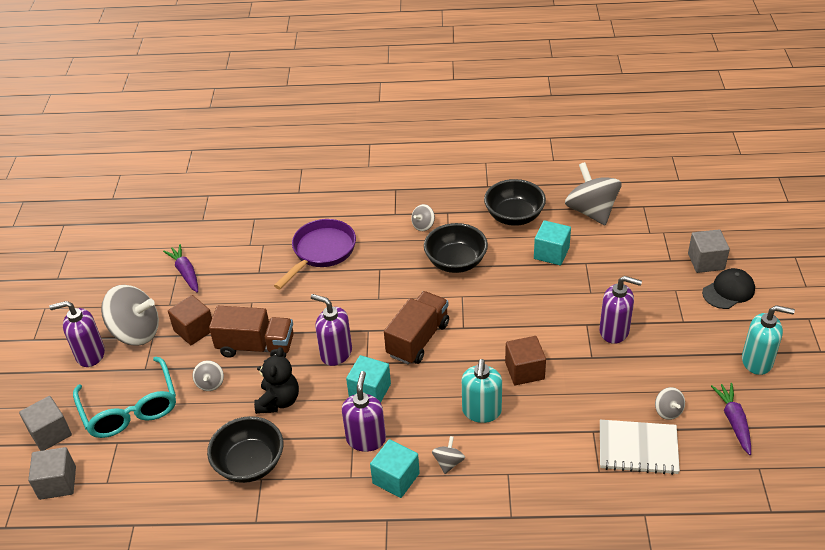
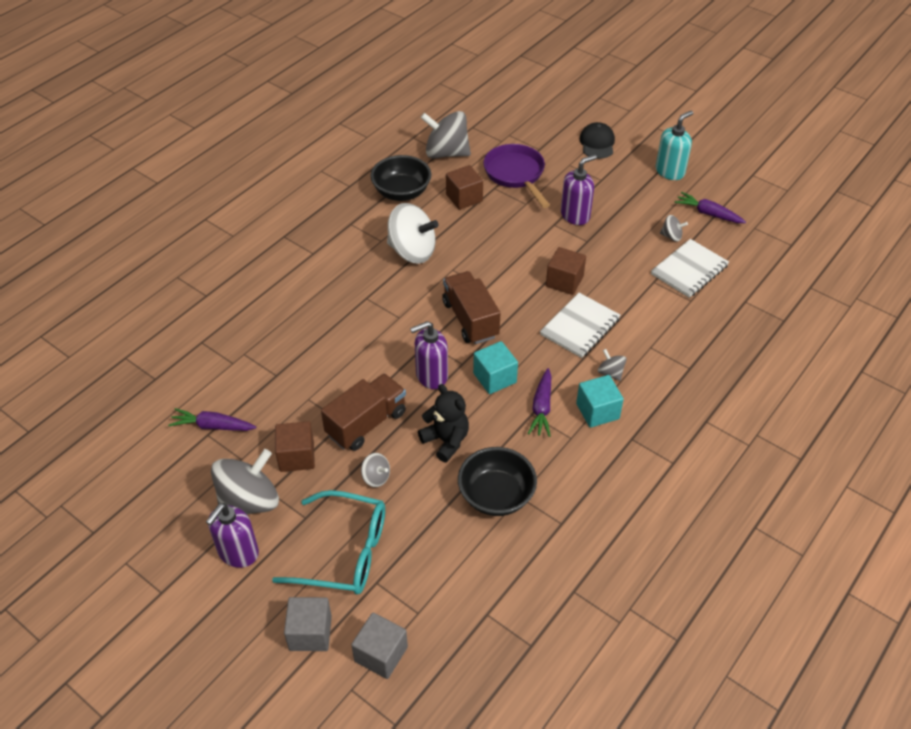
camera: 55 degrees left, 5 degrees up
purple pan [274,219,356,289] -> purple pan moved to [483,144,550,208]
purple soap dispenser [342,371,386,452] -> purple carrot [528,368,551,437]
grey spinning top [411,204,435,231] -> none
black bowl [424,223,488,273] -> white spinning top [387,203,439,264]
turquoise soap dispenser [462,359,502,423] -> white notebook [540,293,620,358]
turquoise cube [534,220,571,265] -> brown cube [446,165,483,210]
grey cube [688,229,730,273] -> none

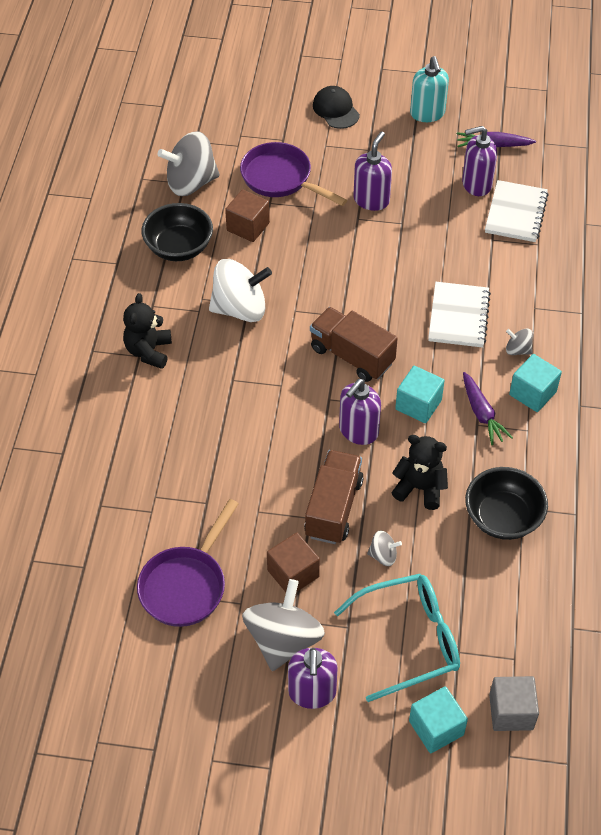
camera: 30 degrees left, 5 degrees up
purple carrot [168,408,256,431] -> purple pan [137,499,239,627]
grey cube [284,597,332,651] -> turquoise cube [409,686,468,753]
brown cube [546,247,586,295] -> none
turquoise soap dispenser [656,111,693,180] -> turquoise soap dispenser turned 150 degrees clockwise [410,56,449,122]
grey spinning top [660,215,688,242] -> purple soap dispenser [462,126,497,196]
none -> black teddy bear [123,293,172,369]

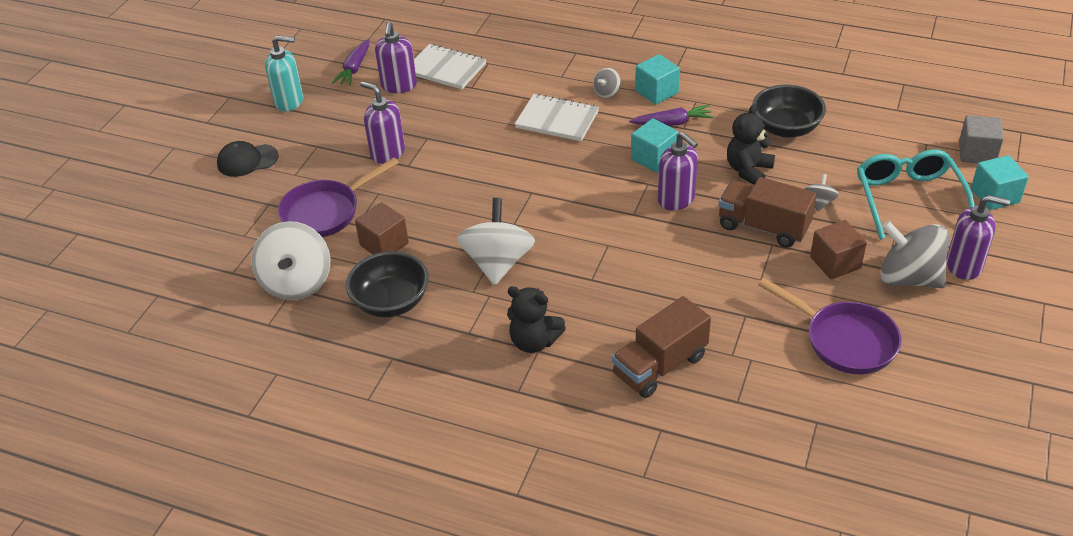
camera: 75 degrees left, 10 degrees down
grey spinning top [158,132,220,196] -> white spinning top [251,221,330,300]
brown truck [310,307,398,382] -> brown truck moved to [612,296,711,398]

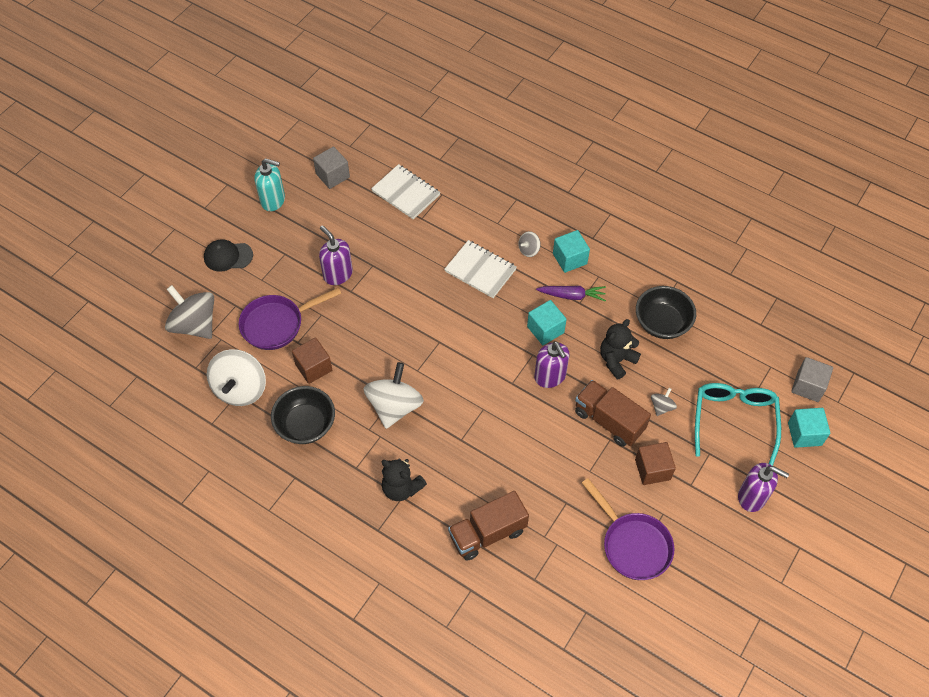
camera: 10 degrees right, 15 degrees up
purple carrot [332,39,369,86] -> grey cube [313,147,350,189]
purple soap dispenser [375,21,417,93] -> none
grey spinning top [880,221,950,288] -> grey spinning top moved to [165,285,214,339]

